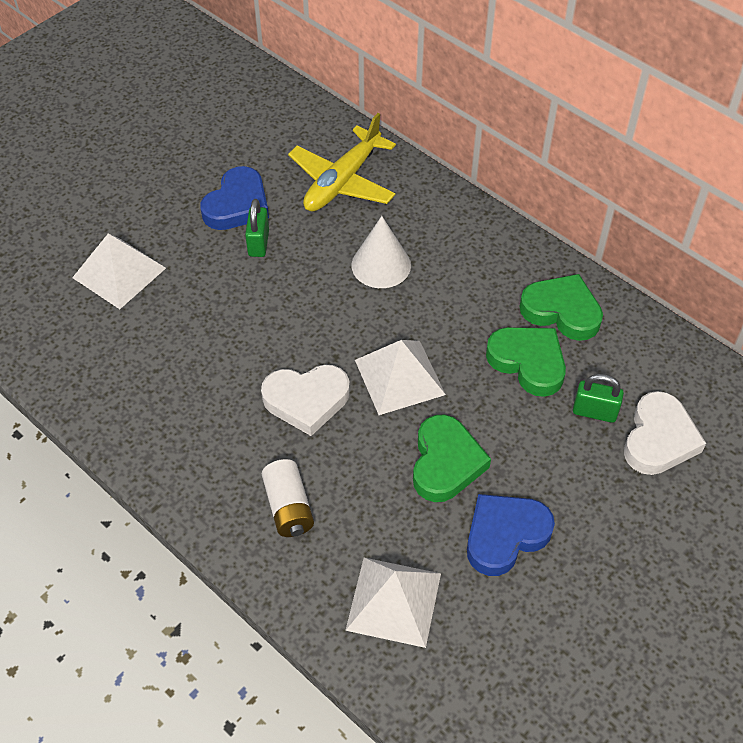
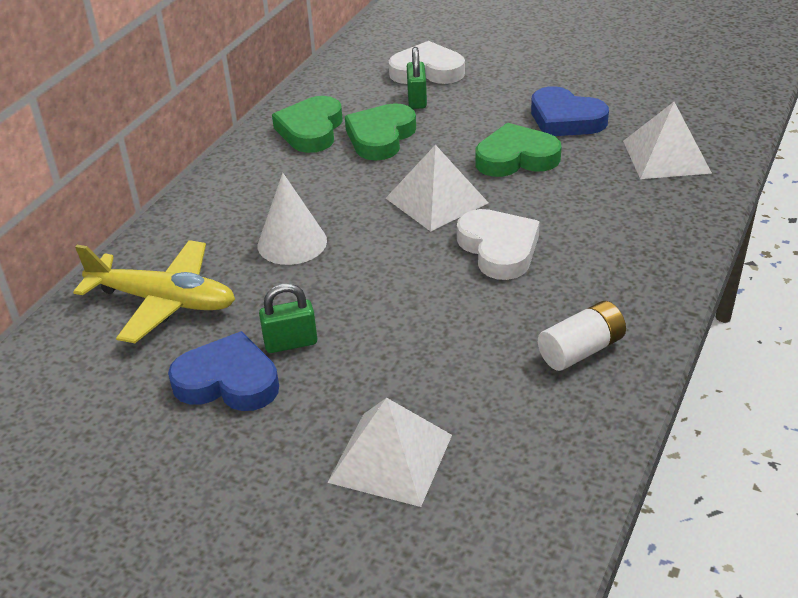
camera: 105 degrees left, 15 degrees down
white battery [262,459,314,537] -> white battery moved to [538,301,626,371]

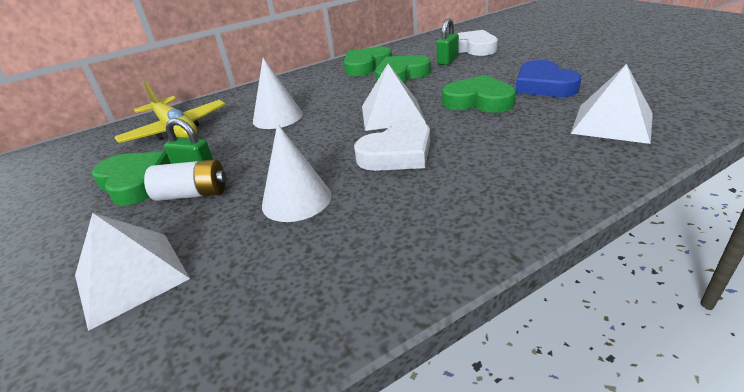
camera: 35 degrees right, 5 degrees down
blue heart [168,331,279,411] -> green heart [92,152,171,205]
white heart [457,209,540,280] -> white heart turned 45 degrees clockwise [354,119,430,171]
white battery [538,301,626,371] -> white battery moved to [144,159,226,201]
none -> white cone [262,124,331,222]

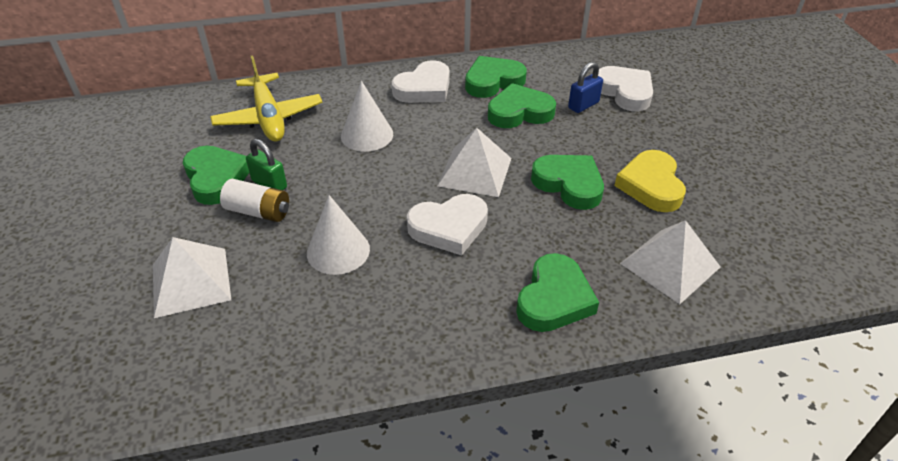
camera: 15 degrees right, 10 degrees up
green padlock [437,18,459,65] -> blue padlock [568,62,603,113]
blue heart [516,60,581,97] -> yellow heart [614,150,686,212]
none -> white heart [391,60,450,103]
none -> green heart [516,253,599,332]

